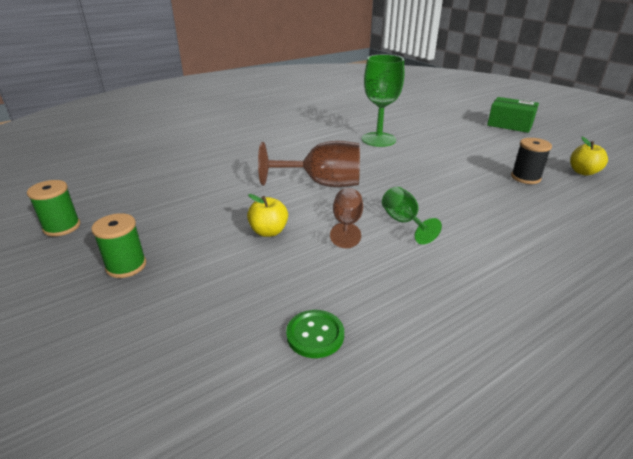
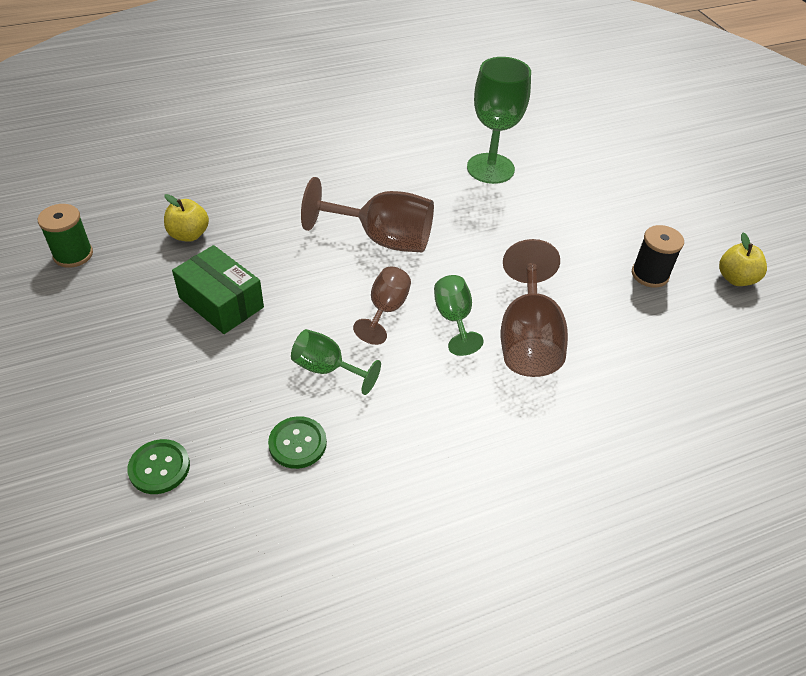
camera: 10 degrees right, 15 degrees up
green spool [91,213,146,278] -> none
yellow apple [247,194,288,237] -> yellow apple moved to [164,194,209,242]
green box [487,97,539,133] -> green box moved to [172,245,264,334]
none -> green button [127,439,190,494]
none -> green goblet [291,329,381,395]
none -> brown goblet [500,239,568,377]

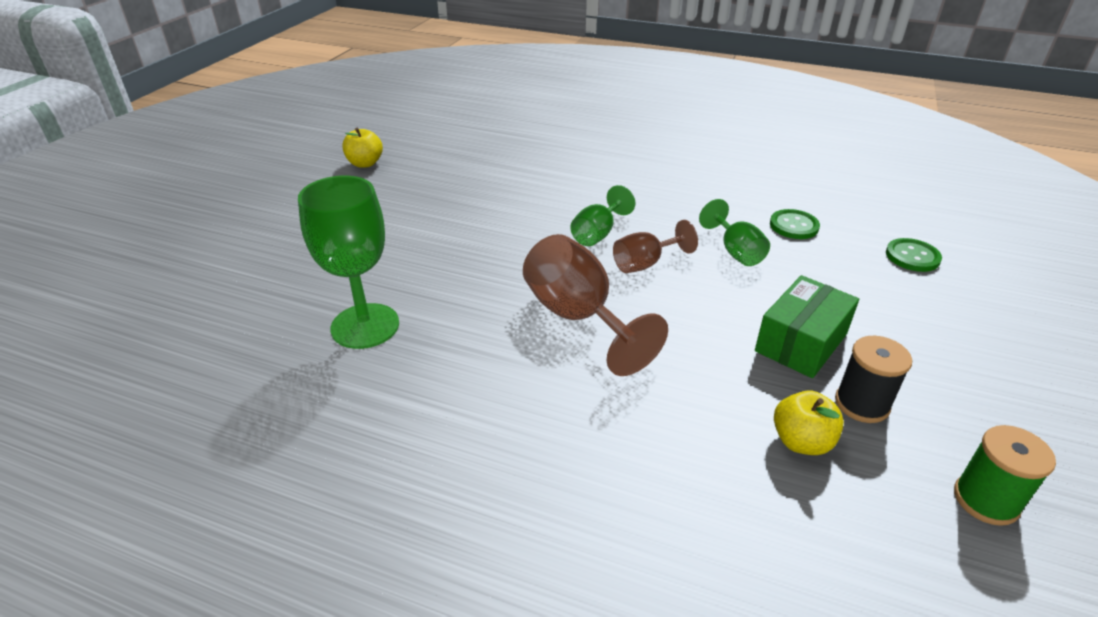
camera: 135 degrees left, 10 degrees down
green box [172,245,264,334] -> green box turned 45 degrees clockwise [755,275,859,378]
brown goblet [500,239,568,377] -> none
black spool [632,225,684,288] -> black spool moved to [835,336,912,423]

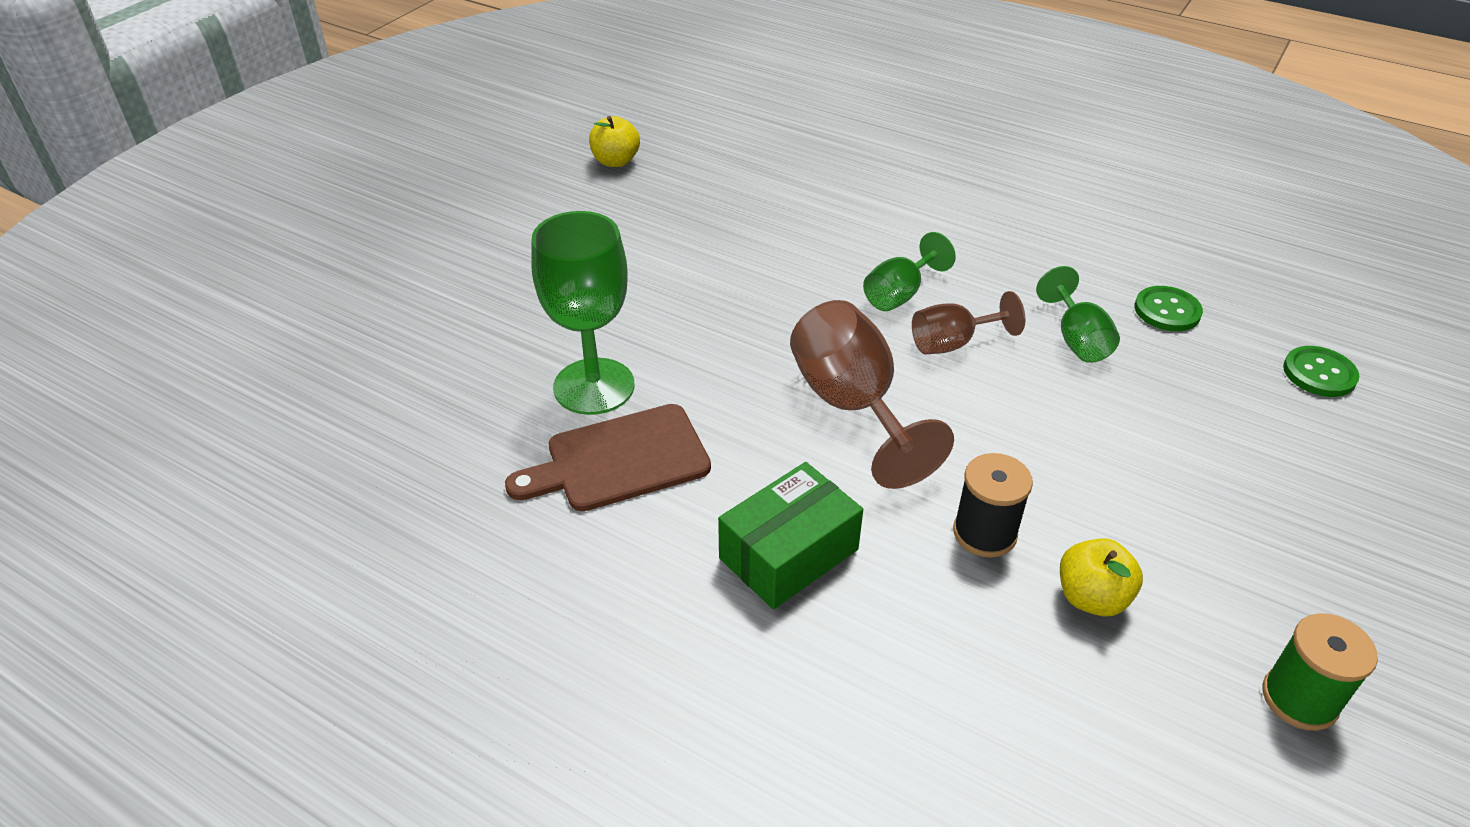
camera: 10 degrees right, 5 degrees up
green box [755,275,859,378] -> green box moved to [718,462,863,609]
black spool [835,336,912,423] -> black spool moved to [953,453,1033,558]
none -> brown cutting board [505,404,711,511]

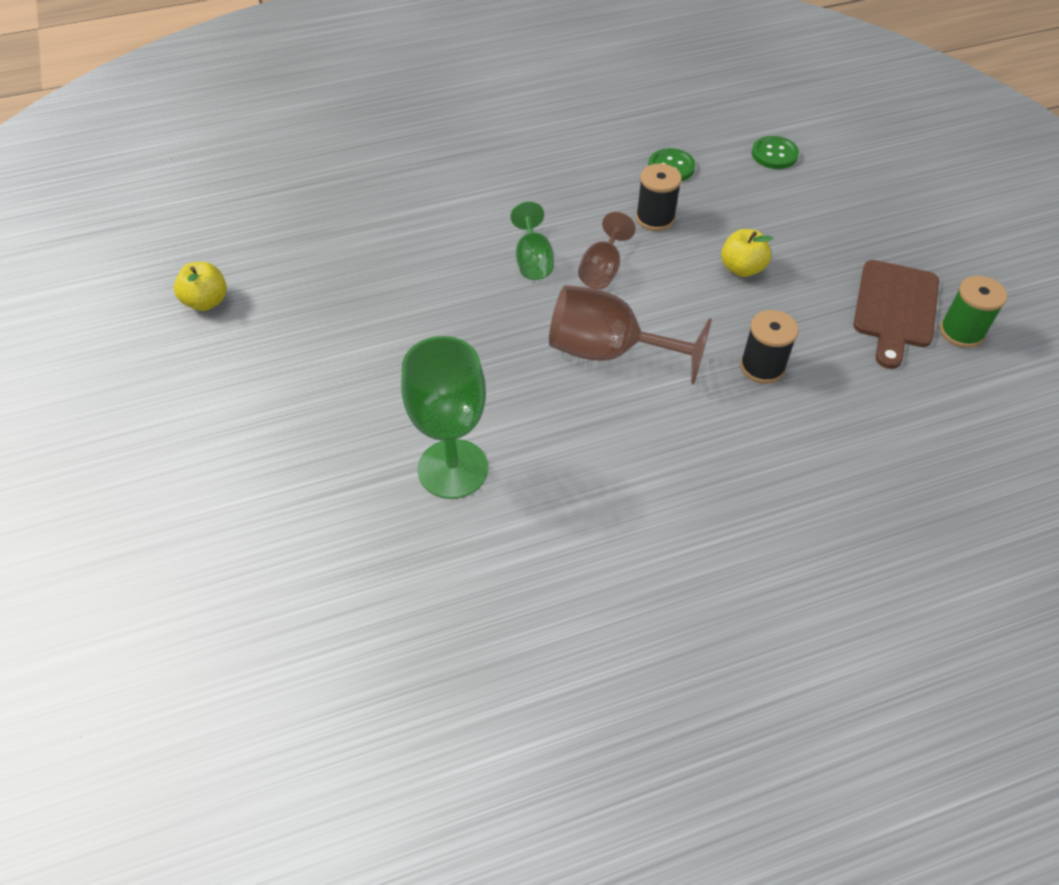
camera: 50 degrees left, 10 degrees up
brown cutting board [505,404,711,511] -> brown cutting board moved to [854,260,939,369]
green box [718,462,863,609] -> none
green goblet [1036,266,1120,363] -> black spool [636,164,682,231]
yellow apple [1060,538,1143,616] -> yellow apple moved to [721,229,773,277]

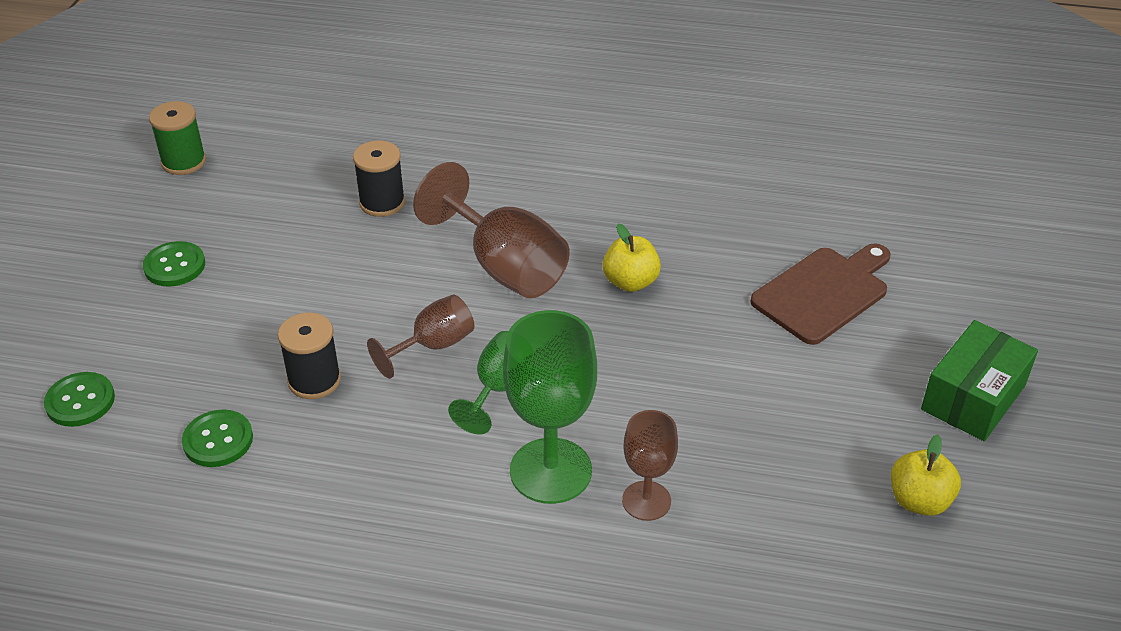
camera: 150 degrees left, 10 degrees down
green goblet [401,336,488,499] -> green goblet moved to [503,310,597,504]
yellow apple [721,229,773,277] -> yellow apple moved to [603,224,661,292]
brown cutting board [854,260,939,369] -> brown cutting board moved to [750,243,891,345]
none -> green button [143,241,205,286]
none -> brown goblet [622,410,678,521]
none -> green box [921,320,1038,441]

